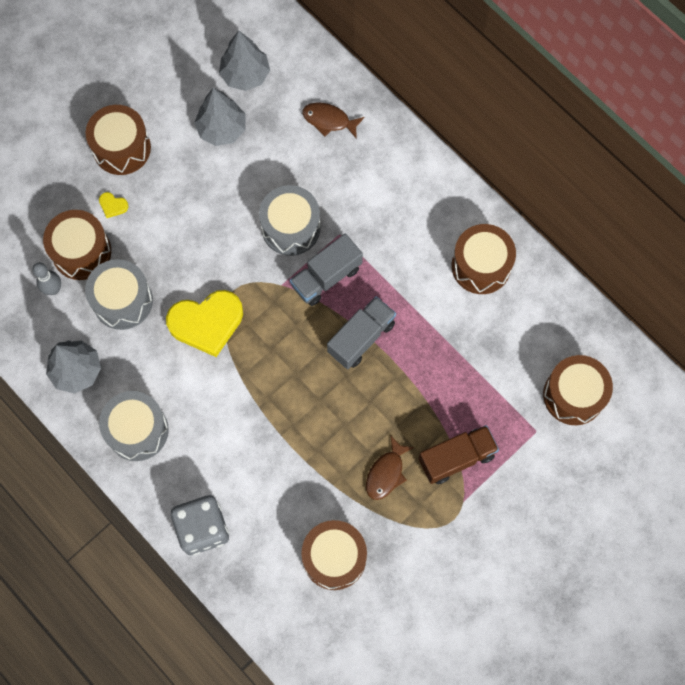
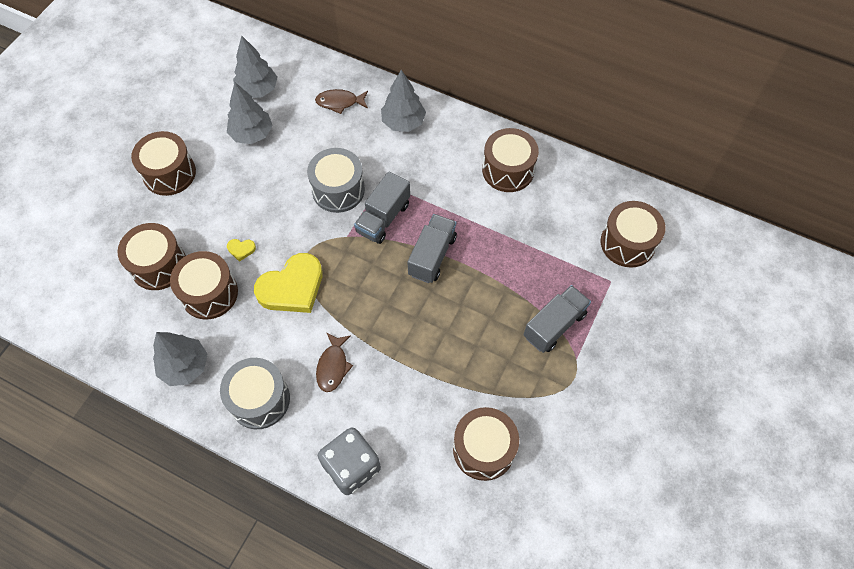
camera: 20 degrees left, 10 degrees down
grey bowling pin [32,263,61,295] -> none
grey drum [85,259,153,330] -> brown drum [170,251,238,320]
yellow heart [99,192,129,218] -> yellow heart moved to [227,239,256,262]
brown fish [366,436,414,500] -> brown fish moved to [316,332,353,392]
brown truck [418,425,499,484] -> grey truck [523,285,591,353]
none -> grey tree [381,70,426,132]

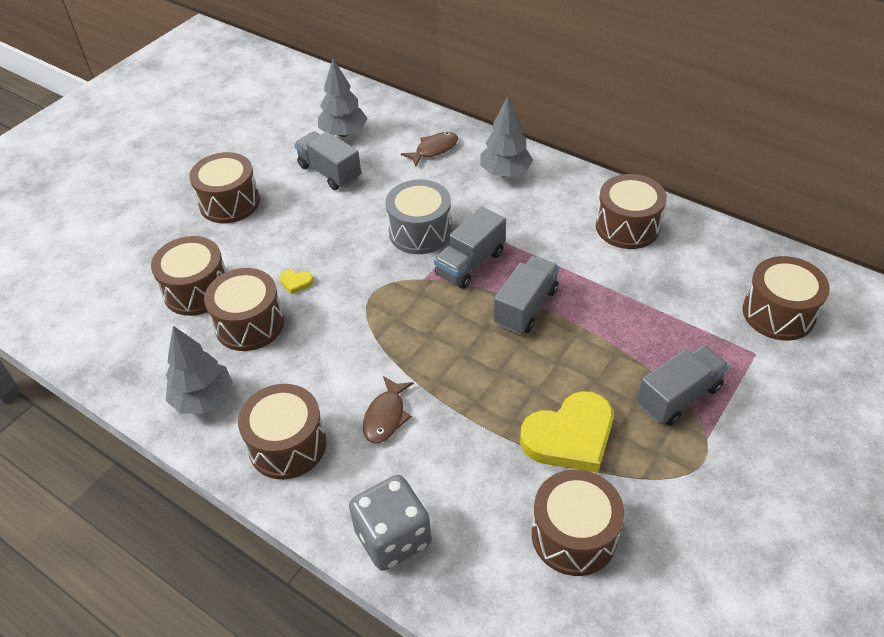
camera: 10 degrees right, 15 degrees down
grey drum [220,358,290,429] -> brown drum [238,384,326,479]
grey tree [227,82,273,144] -> grey truck [294,131,361,190]
yellow heart [254,253,323,313] -> yellow heart moved to [520,391,613,473]
brown fish [315,89,368,114] -> brown fish turned 135 degrees clockwise [401,132,458,166]

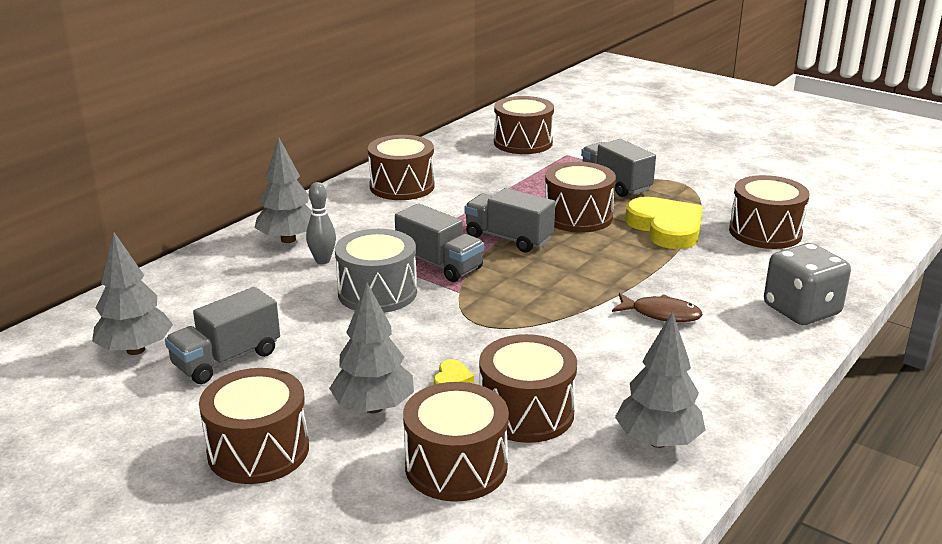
camera: 90 degrees left, 20 degrees down
brown drum [238,384,326,479] -> brown drum moved to [545,162,616,233]
brown fish [401,132,458,166] -> none
none -> grey bowling pin [306,182,336,264]
none -> grey tree [329,282,414,413]

